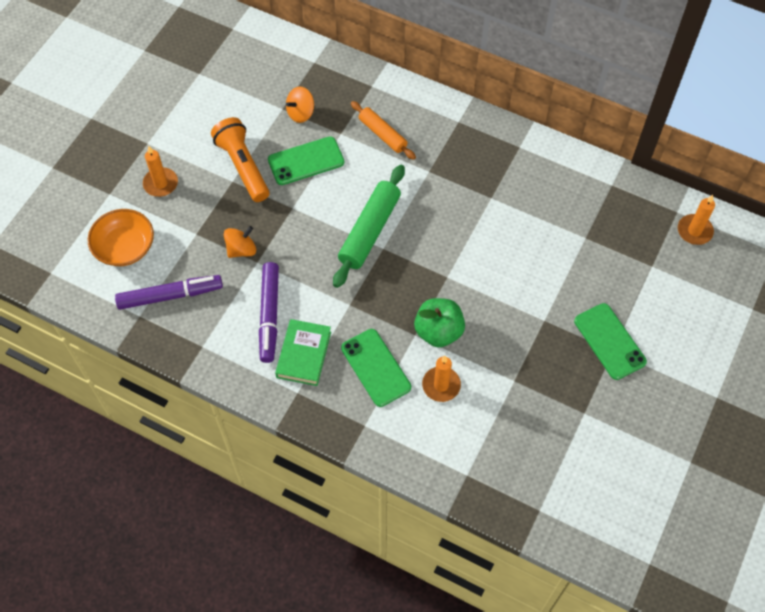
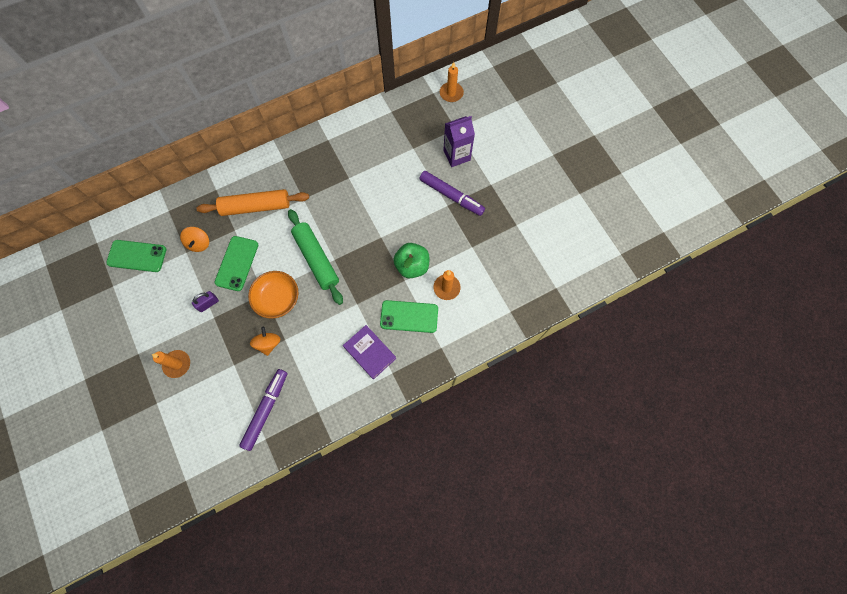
camera: 55 degrees left, 10 degrees up
orange bowl [88,209,154,266] -> orange bowl moved to [248,271,299,319]
orange flashlight [211,117,269,202] -> purple padlock [192,291,219,312]
purple marker [259,262,279,363] -> purple marker moved to [419,171,485,216]
green book [275,319,331,386] -> purple book [343,325,396,380]
orange rolling pin [351,101,416,160] -> orange rolling pin [196,189,309,216], size x1.58
green phone [574,303,647,380] -> green phone moved to [106,240,166,272]
none -> purple carton [443,116,475,167]

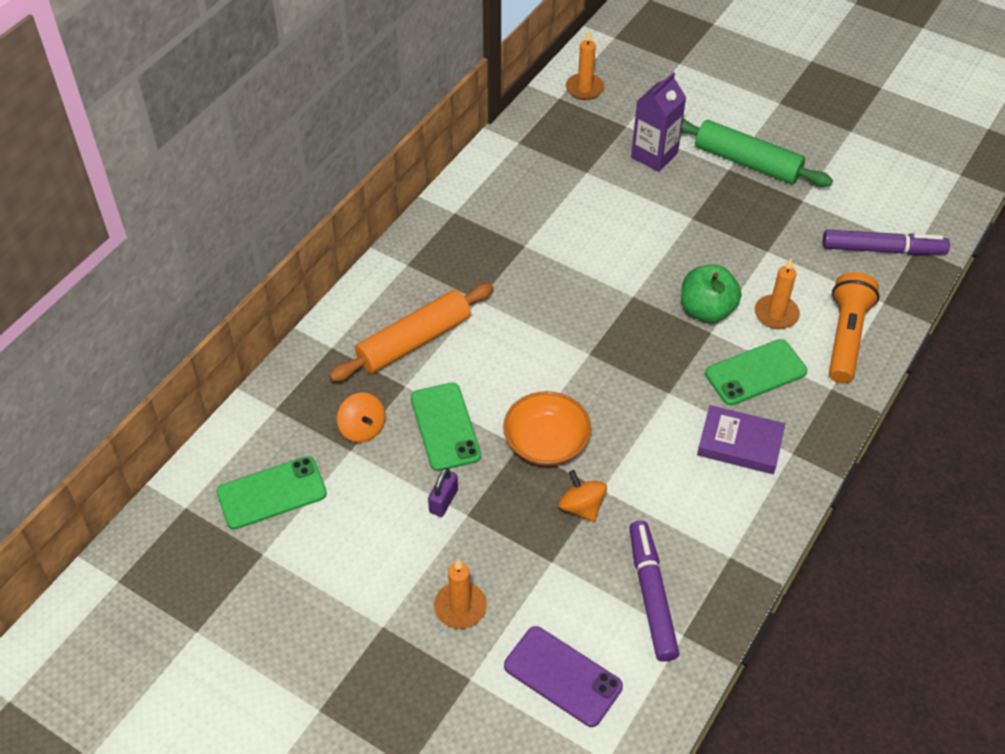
camera: 30 degrees left, 20 degrees down
green rolling pin [288,209,343,305] -> green rolling pin moved to [681,119,833,187]
purple marker [419,171,485,216] -> purple marker moved to [822,230,950,255]
none -> purple phone [504,626,623,727]
none -> orange flashlight [829,272,879,383]

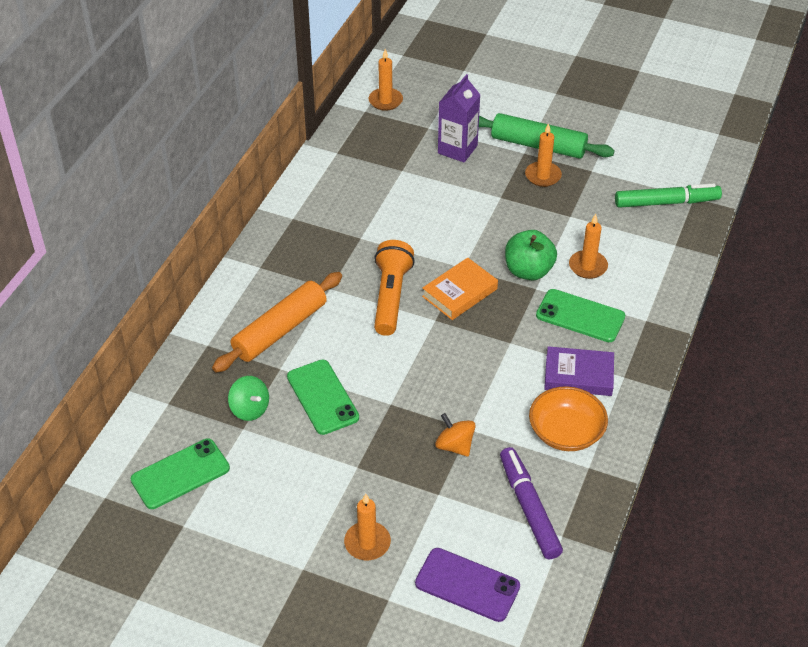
camera: 10 degrees left, 5 degrees down
orange spinning top [337,392,385,443] -> green spinning top [228,376,269,421]
purple padlock [428,468,458,517] -> none
orange bowl [503,391,591,466] -> orange bowl moved to [529,386,608,451]
green phone [705,339,807,406] -> green phone turned 60 degrees clockwise [536,289,625,342]
purple marker [822,230,950,255] -> green marker [615,184,722,208]
orange flashlight [829,272,879,383] -> orange flashlight moved to [374,240,415,336]
none -> orange book [422,258,498,320]
none -> orange candle [525,123,562,187]

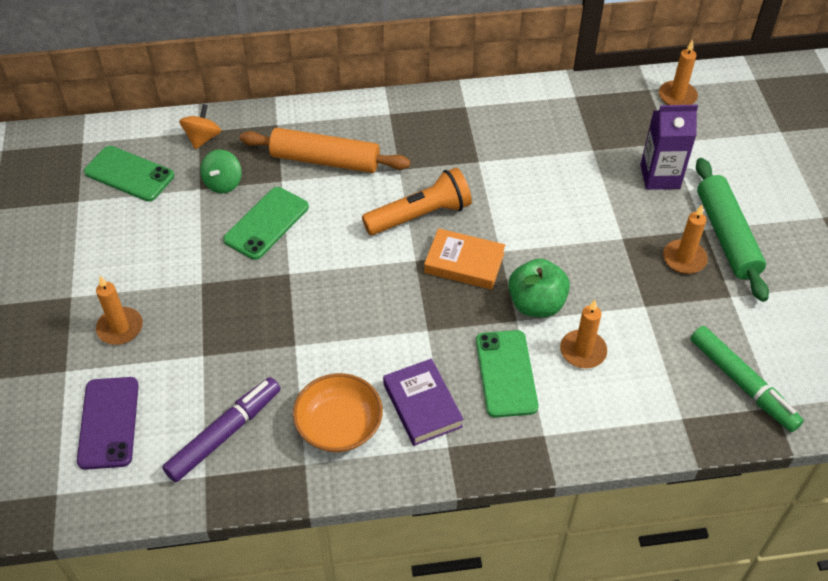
camera: 60 degrees right, 5 degrees up
orange spinning top [435,413,476,457] -> orange spinning top moved to [179,104,221,149]

